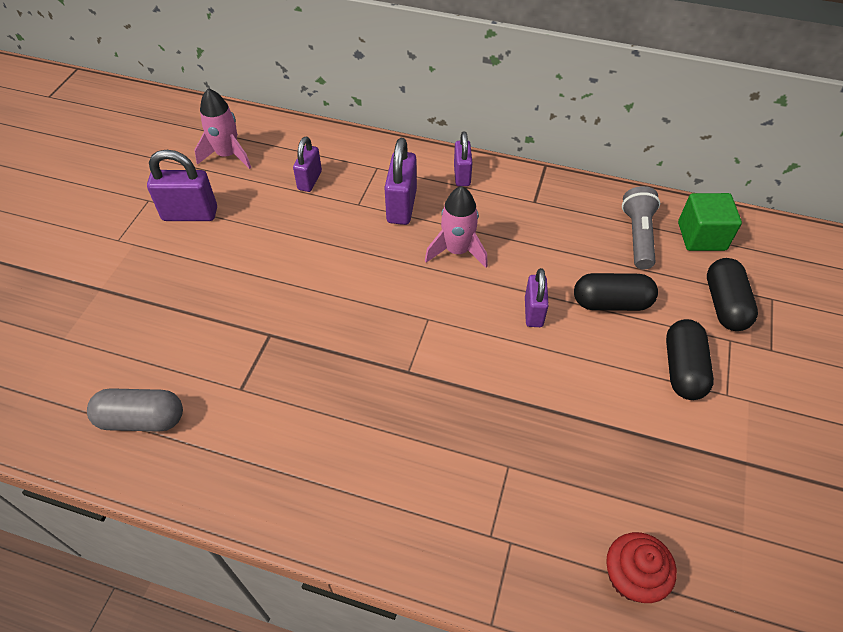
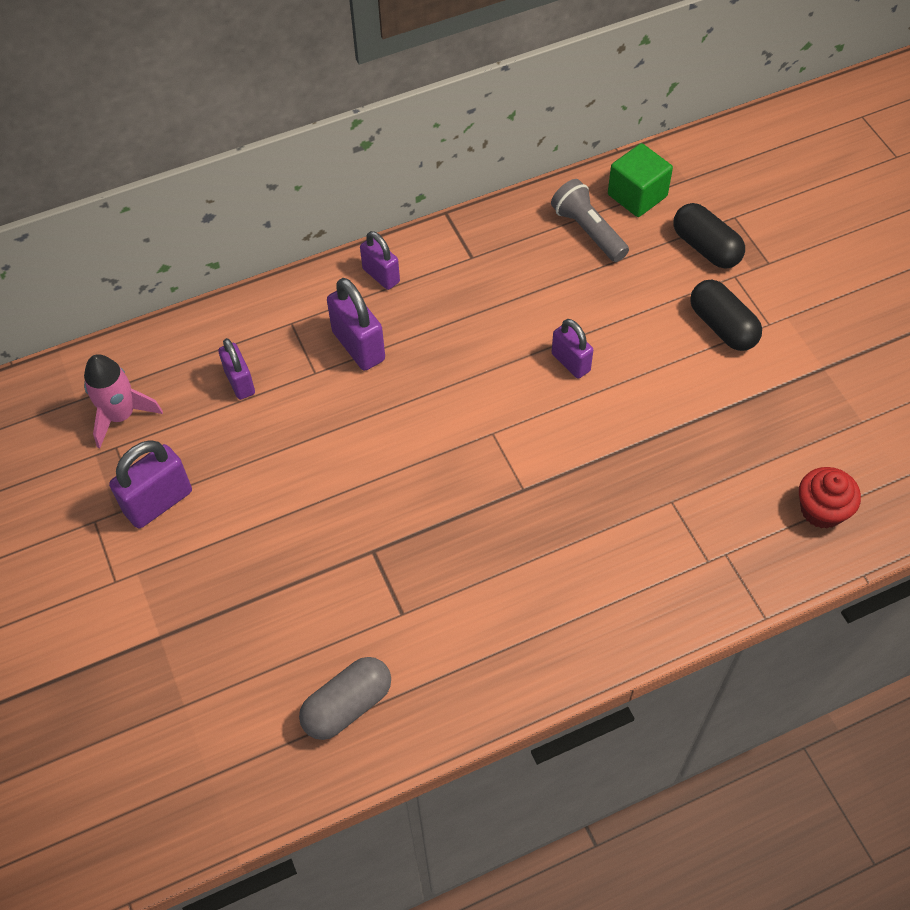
camera: 40 degrees left, 5 degrees up
pink rocket [425,186,488,268] -> none
black capsule [574,273,658,311] -> none

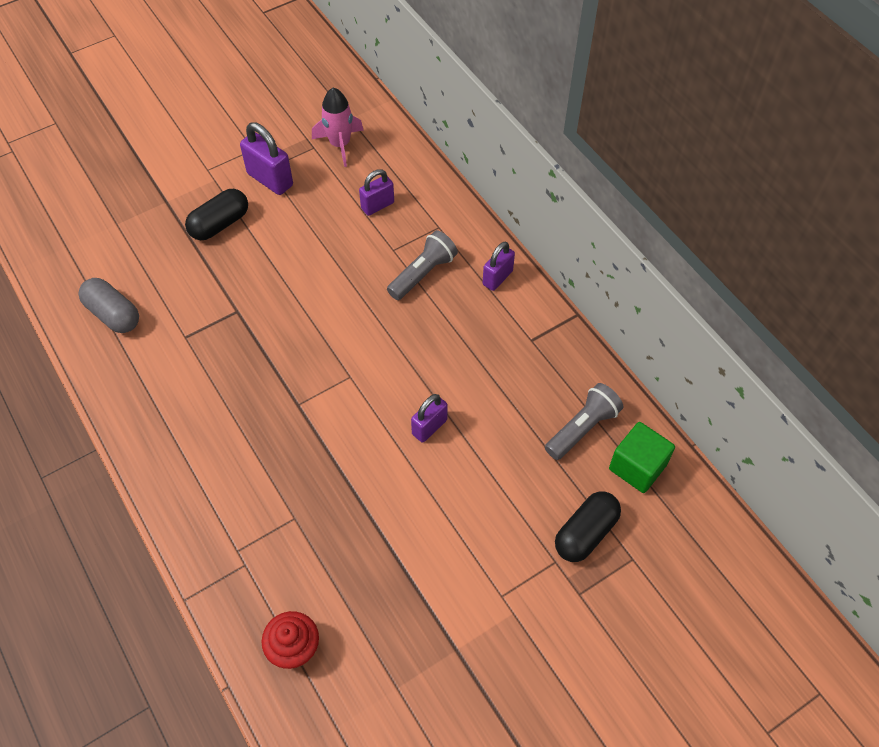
camera: 80 degrees right, 0 degrees up
purple padlock [327,278,385,371] -> grey flashlight [387,230,458,300]
black capsule [690,279,762,351] -> black capsule moved to [185,189,248,240]

